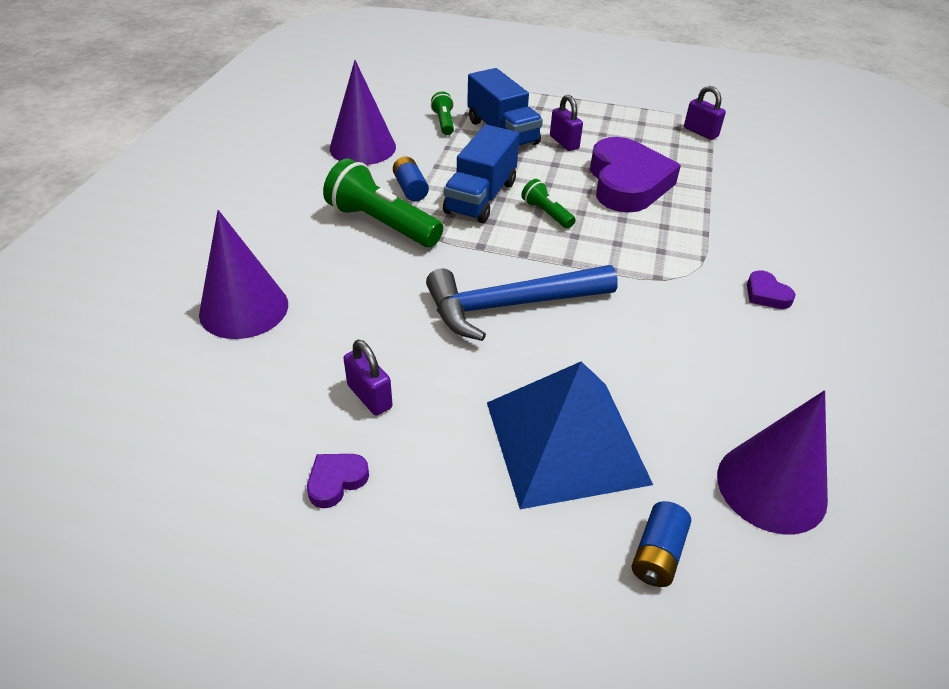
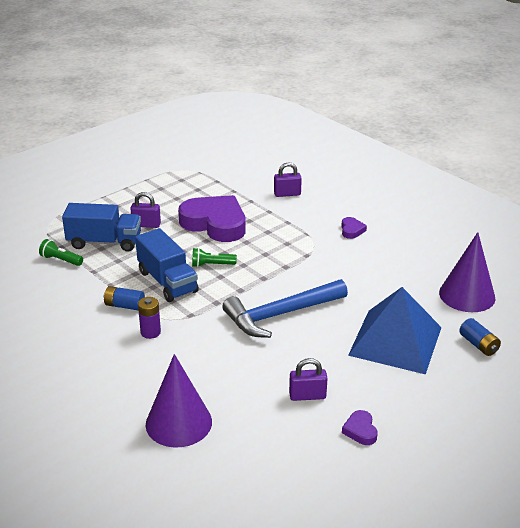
camera: 55 degrees left, 10 degrees down
green flashlight [323,158,443,247] -> purple battery [138,297,161,339]
purple cone [330,60,396,165] -> none
blue hammer [426,265,618,341] -> blue hammer turned 45 degrees clockwise [222,279,348,338]
purple padlock [684,86,726,140] -> purple padlock moved to [274,162,302,197]
purple heart [747,270,796,309] -> purple heart turned 90 degrees counterclockwise [341,217,367,239]

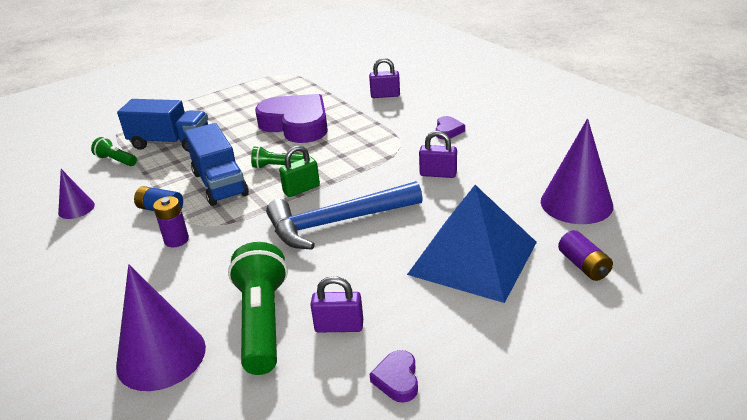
camera: 10 degrees right, 0 degrees up
purple padlock [130,192,161,228] -> purple padlock moved to [419,131,457,178]
blue battery [459,318,501,356] -> purple battery [558,230,613,281]
none -> purple cone [58,169,95,219]
none -> green flashlight [228,242,288,375]
none -> green padlock [279,145,320,197]

